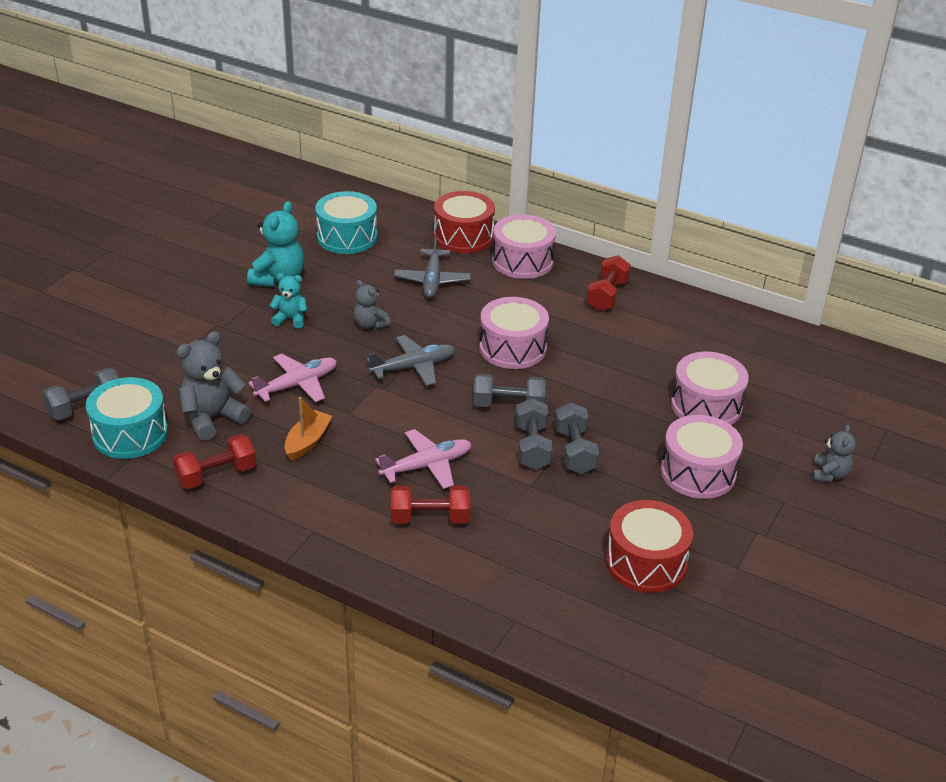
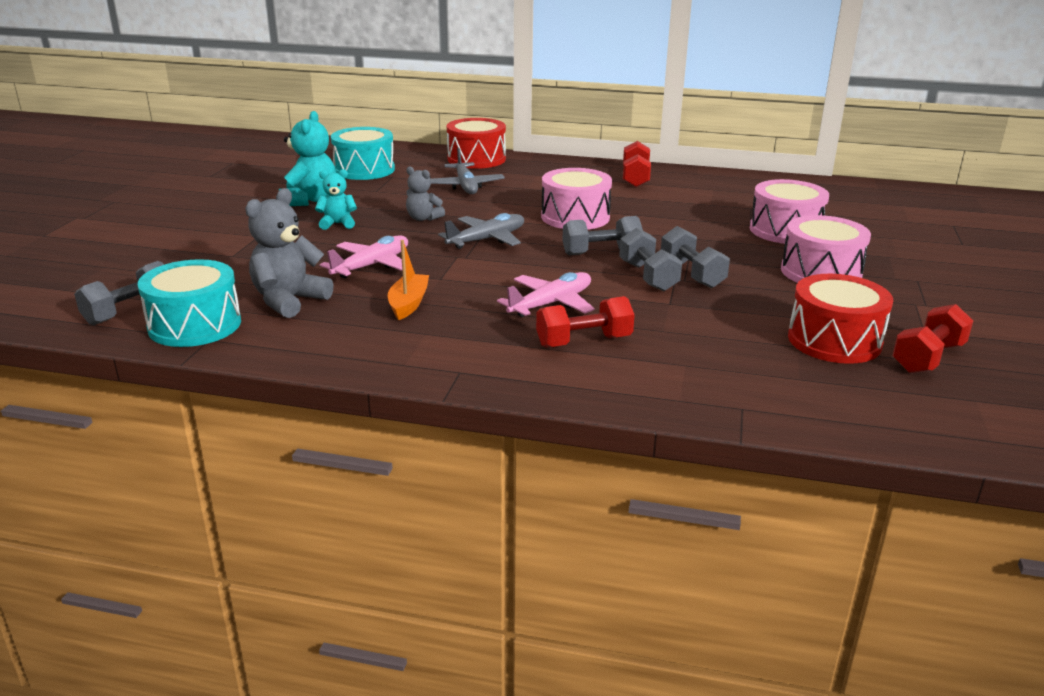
camera: 15 degrees left, 10 degrees down
red dumbbell [173,434,256,489] -> red dumbbell moved to [892,304,973,373]
pink drum [492,214,556,279] -> none
grey teddy bear [812,424,856,482] -> none

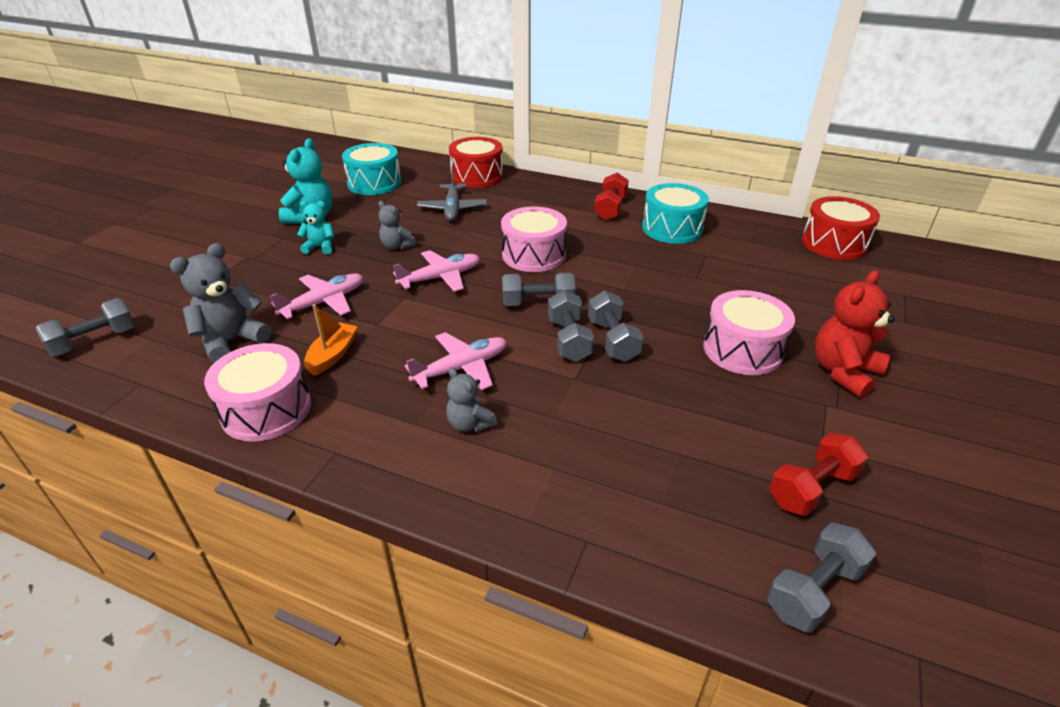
camera: 10 degrees right, 10 degrees up
turquoise drum [138,259,241,347] -> turquoise drum moved to [642,183,709,244]
grey plane [438,213,524,249] -> pink plane [393,250,480,292]
red dumbbell [536,296,635,348] -> grey teddy bear [446,368,497,432]
pink drum [750,179,829,244] -> pink drum moved to [204,343,311,442]
red drum [788,274,893,364] -> red drum moved to [802,196,880,260]
none -> grey dumbbell [767,522,876,633]
none -> red teddy bear [815,270,895,398]

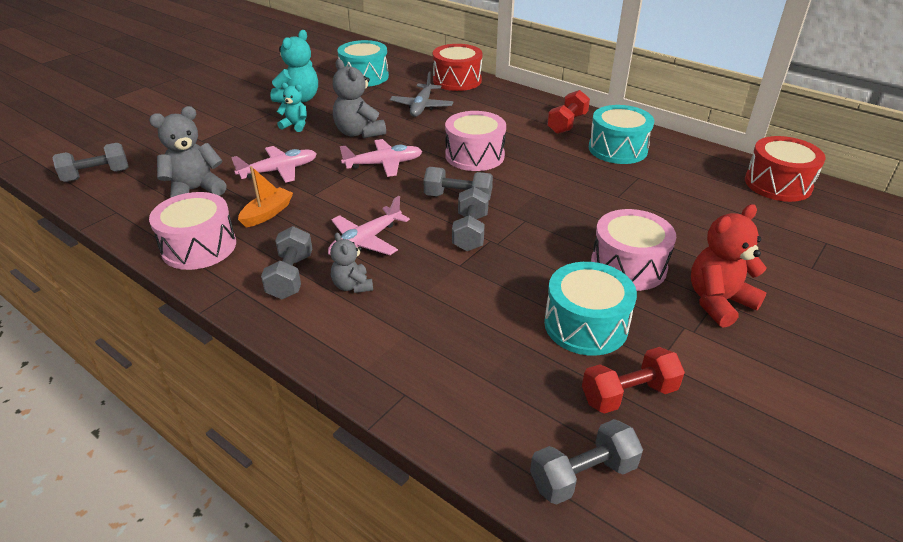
camera: 15 degrees right, 0 degrees up
grey teddy bear [378,201,416,250] -> grey teddy bear [333,59,386,138], size x1.68
pink plane [405,332,507,390] -> pink plane turned 150 degrees clockwise [328,196,410,256]
grey dumbbell [588,291,644,362] -> grey dumbbell moved to [261,226,312,299]
none -> turquoise drum [544,262,637,356]

